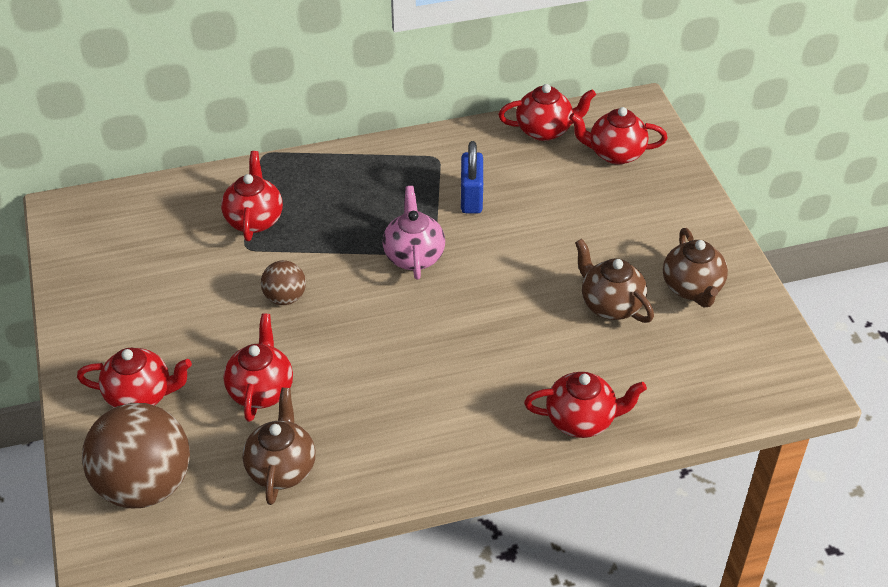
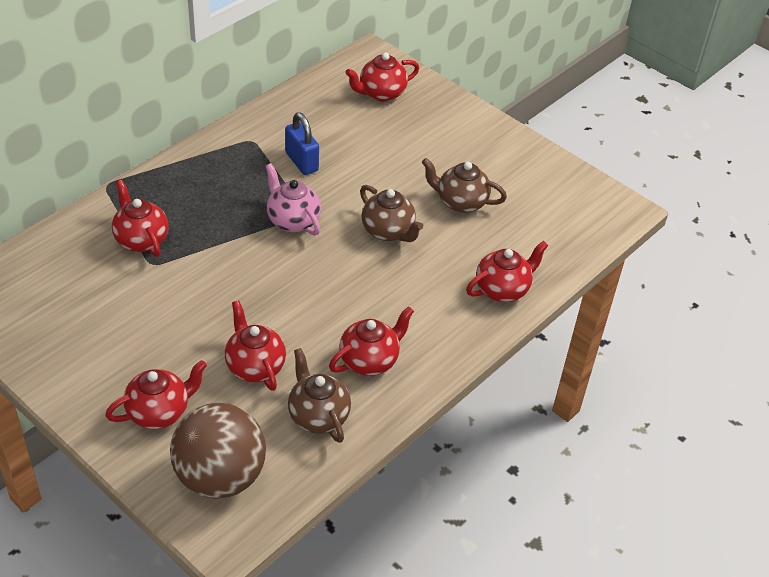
camera: 35 degrees left, 0 degrees up
brown ball [261,260,306,305] -> none
red teapot [498,84,596,141] -> red teapot moved to [329,306,414,376]
brown teapot [663,228,728,307] -> brown teapot moved to [360,185,423,242]

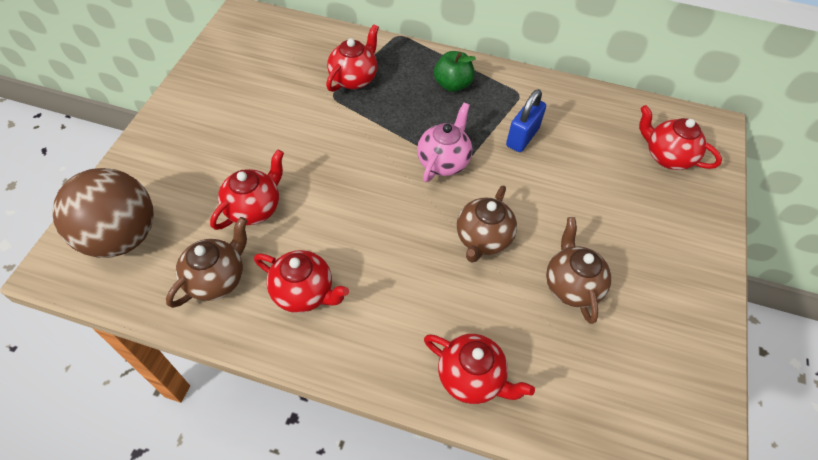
camera: 65 degrees right, 10 degrees up
red teapot [105,360,207,429] -> none
none -> green apple [434,51,476,92]

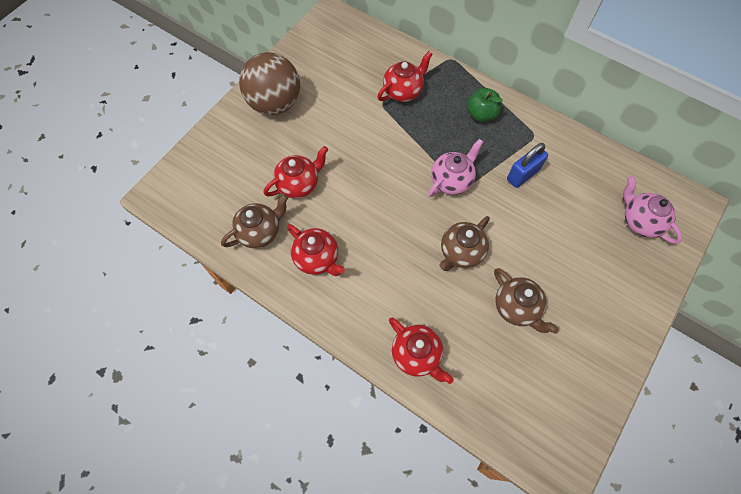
camera: 20 degrees right, 10 degrees up
brown ball [52,168,154,258] -> brown ball moved to [239,52,300,115]
brown teapot [546,217,611,324] -> brown teapot turned 135 degrees clockwise [494,268,559,334]
red teapot [639,105,722,170] -> pink teapot [623,176,682,244]

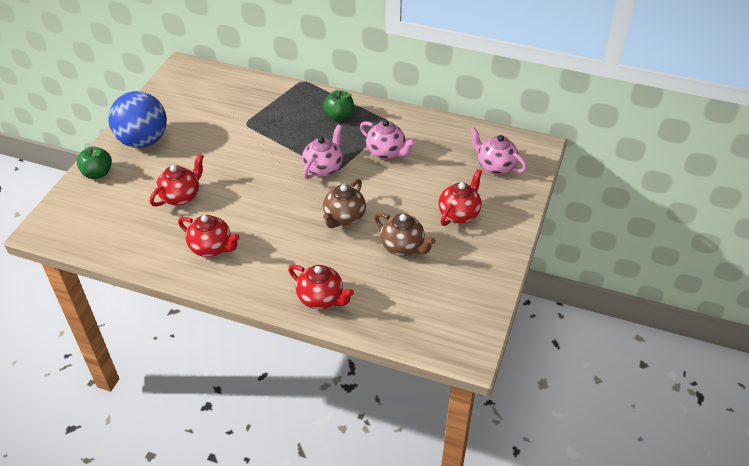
camera: 15 degrees left, 20 degrees down
brown teapot [221,194,288,249] -> none
brown ball [239,52,300,115] -> blue ball [108,91,167,148]
red teapot [377,51,433,102] -> red teapot moved to [439,169,482,226]
blue padlock [507,143,548,188] -> pink teapot [360,120,415,159]
none -> green apple [77,146,112,179]

